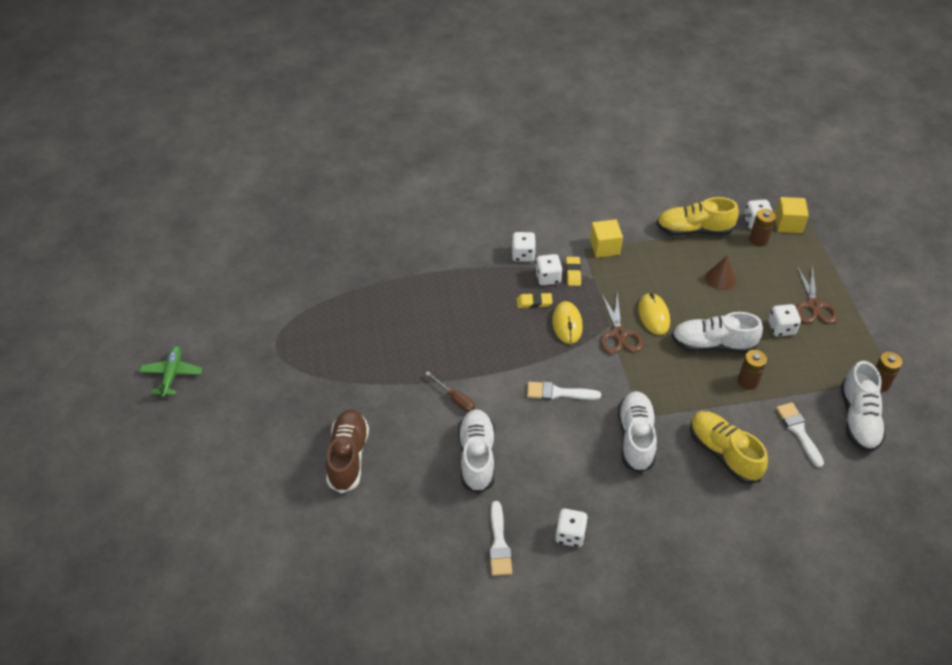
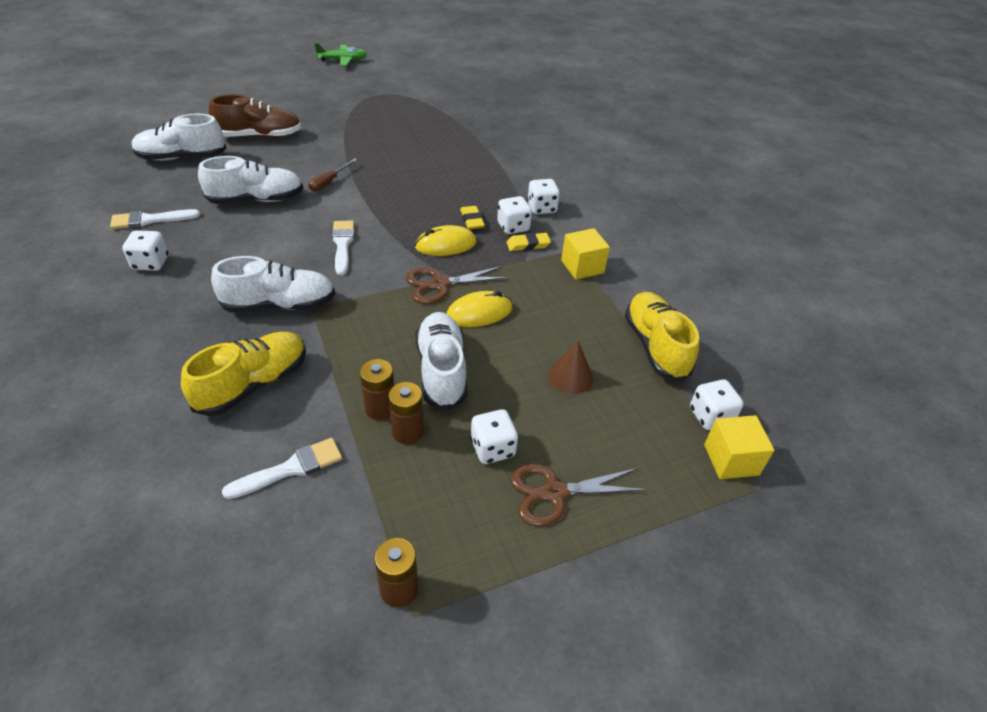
camera: 75 degrees right, 5 degrees down
brown battery [750,209,776,247] -> brown battery moved to [388,382,424,444]
white shoe [841,361,886,452] -> white shoe moved to [132,114,227,161]

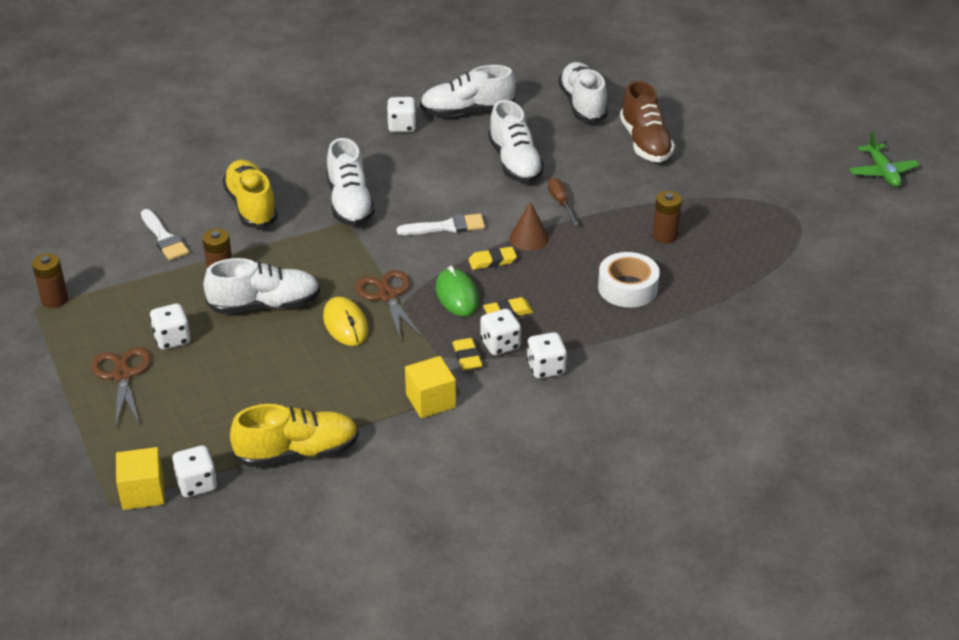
camera: 90 degrees right, 5 degrees down
white brush [110,209,200,229] -> white shoe [420,65,516,117]
yellow shoe [181,332,306,416] -> yellow shoe turned 150 degrees counterclockwise [222,160,278,228]
brown screwdriver [308,159,357,192] -> brown screwdriver turned 45 degrees clockwise [548,178,579,225]
brown battery [388,382,424,444] -> brown battery moved to [653,191,682,244]
yellow mouse [415,225,477,256] -> green mouse [436,266,479,317]
brown cone [548,341,593,394] -> brown cone moved to [510,202,549,250]
none -> yellow eraser [469,247,517,270]
none -> white tape [598,252,660,307]

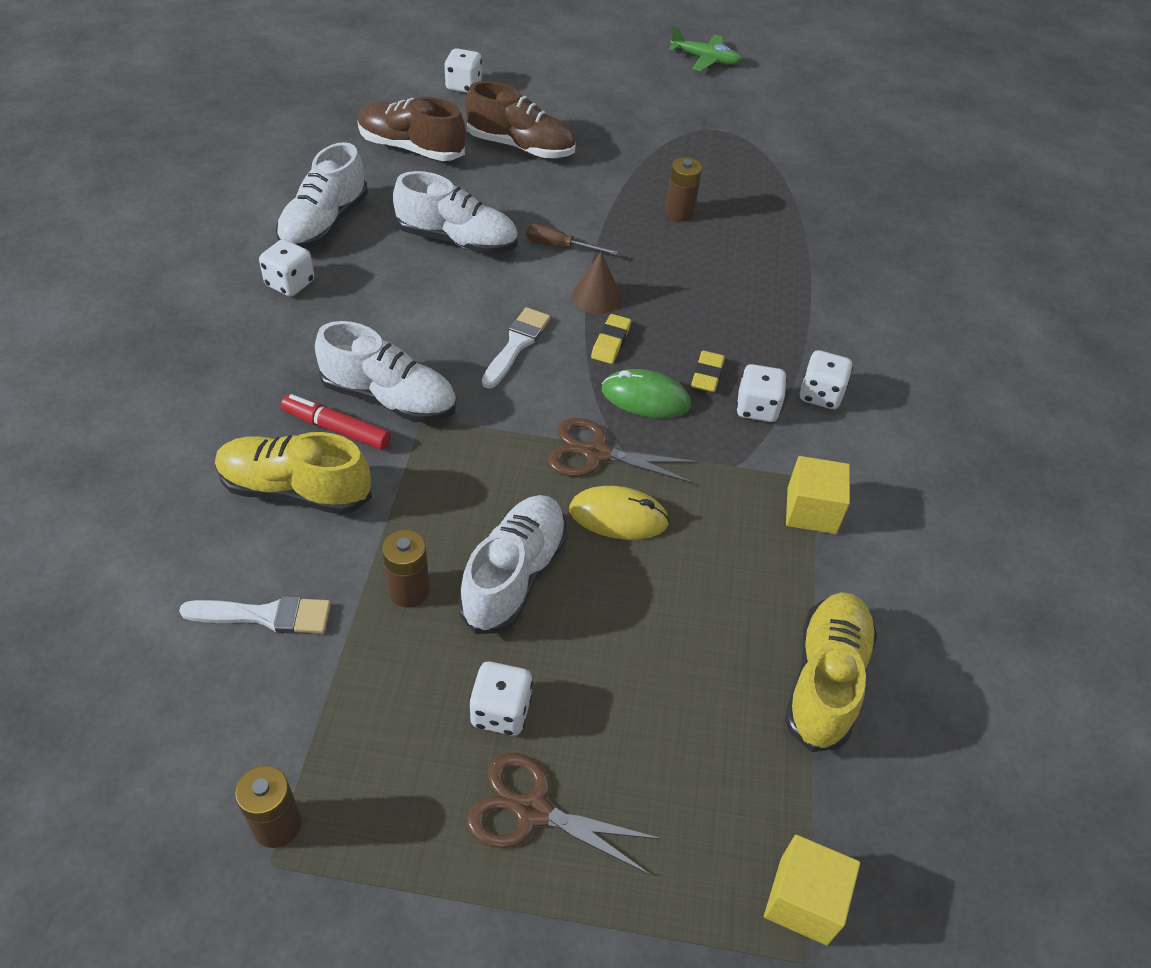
camera: 60 degrees left, 10 degrees up
white dice [172,445,218,498] -> white dice moved to [444,48,482,93]
yellow eraser [452,338,482,371] -> none
white shoe [558,62,608,123] -> brown shoe [358,97,466,161]
white tape [598,252,660,307] -> none
none -> red marker [281,394,391,450]

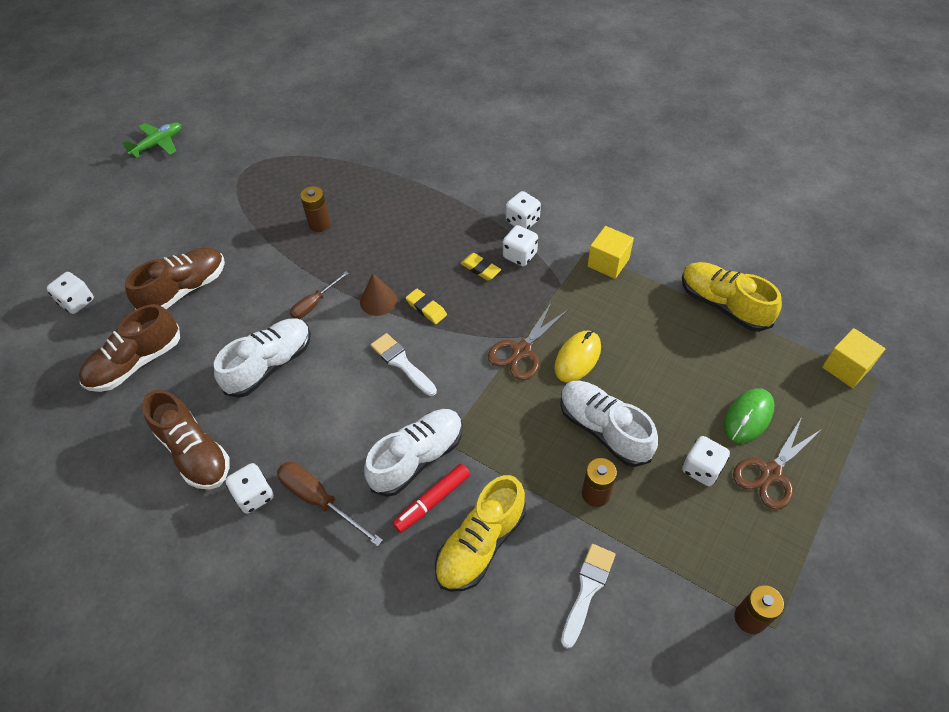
camera: 60 degrees left, 5 degrees up
white shoe [276,142,368,249] -> brown shoe [142,390,230,490]
green mouse [602,369,691,418] -> green mouse moved to [724,388,774,443]
none -> brown screwdriver [277,462,383,546]

